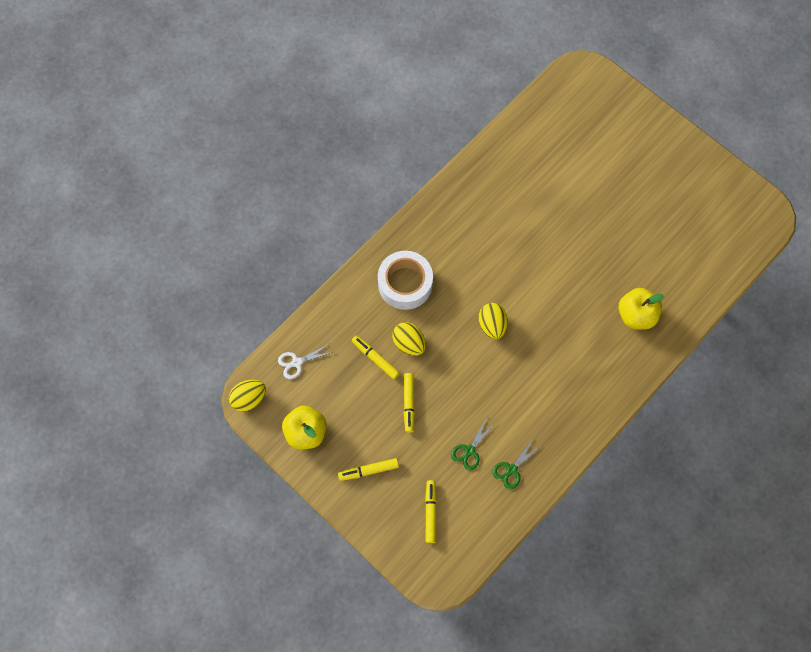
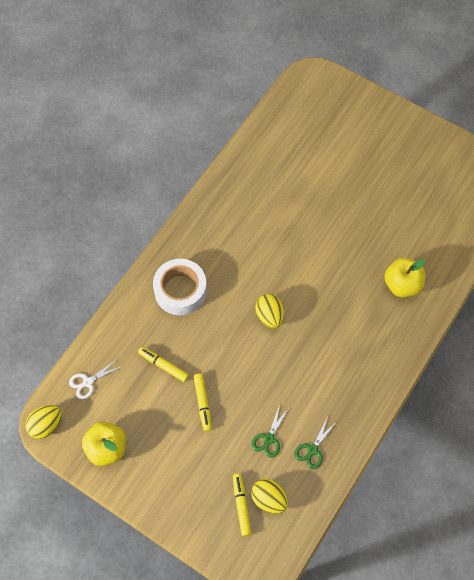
camera: 10 degrees left, 5 degrees down
yellow marker [338,458,399,481] -> none
yellow egg [392,322,426,356] -> yellow egg moved to [251,479,288,514]

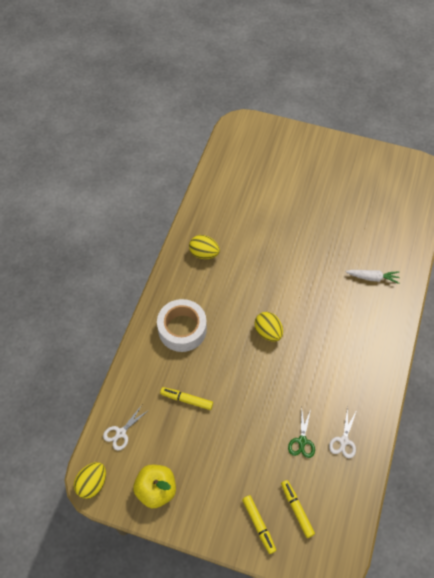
camera: 15 degrees left, 5 degrees down
yellow marker [194,374,212,431] -> yellow marker moved to [242,495,276,554]
yellow egg [251,479,288,514] -> yellow egg moved to [189,235,220,259]
green scissors [294,417,337,469] -> white scissors [329,407,357,458]
yellow apple [385,258,425,297] -> white carrot [346,270,400,284]

